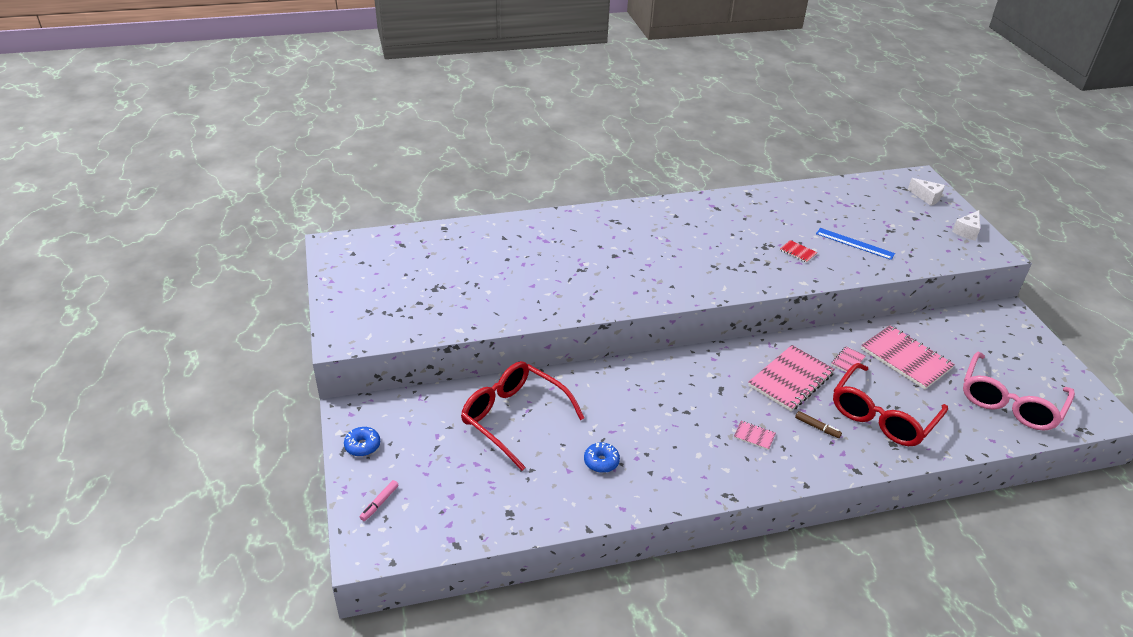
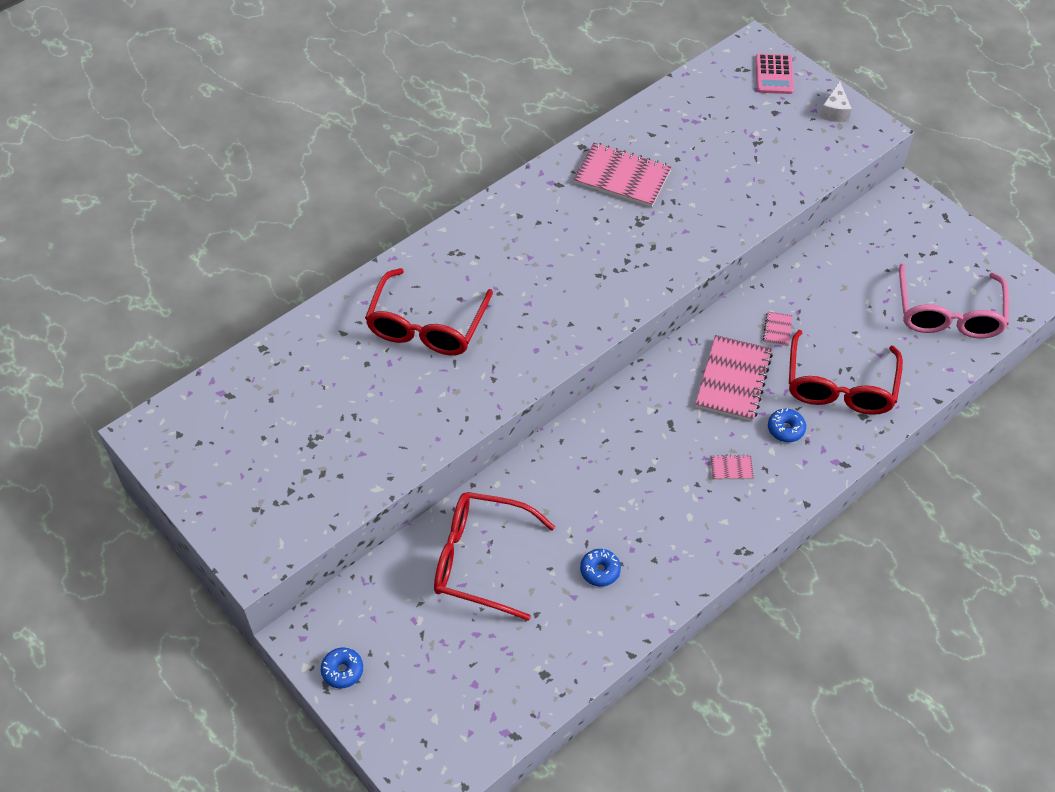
camera: 25 degrees left, 15 degrees up
pink marker [360,480,399,521] -> none
red notebook [780,240,817,263] -> none
brown marker [795,411,842,438] -> blue donut [768,408,806,442]
blue ruler [816,228,895,260] -> none
pink notebook [861,325,955,389] -> pink notebook moved to [573,143,672,207]
white cheese [908,178,945,206] -> pink calculator [755,53,794,94]
none -> red glasses [365,268,493,355]

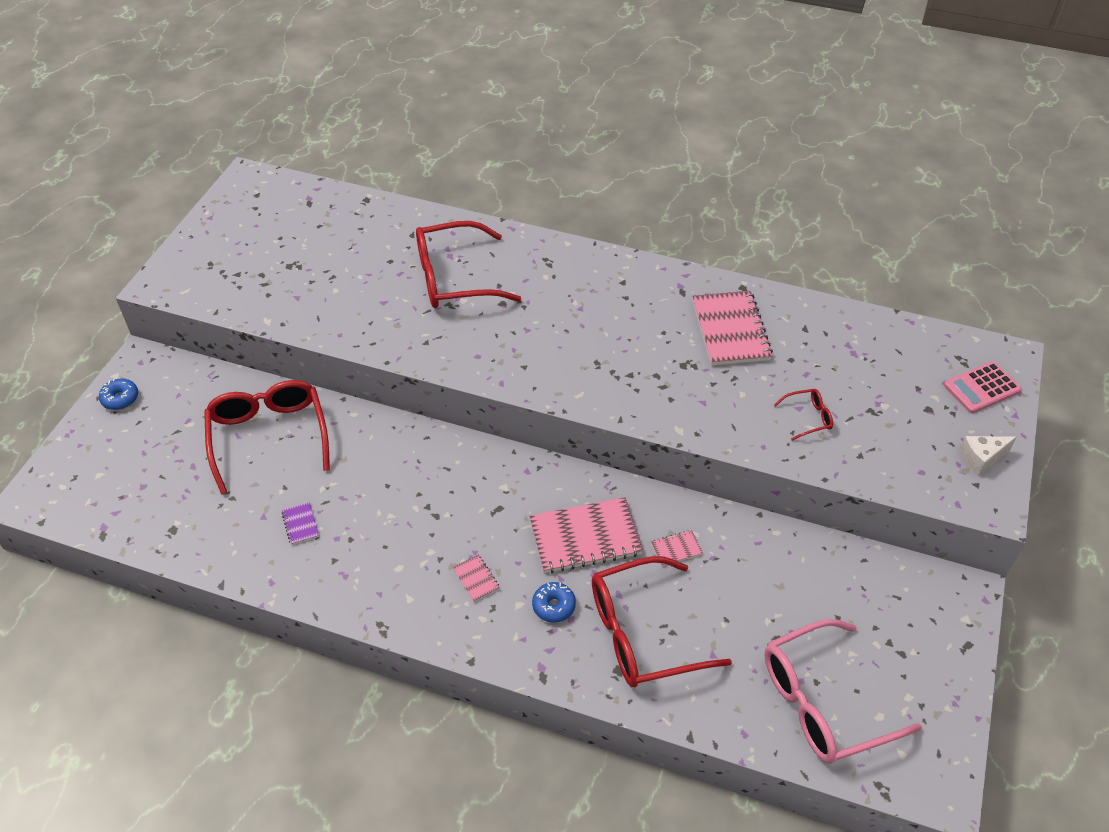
camera: 60 degrees right, 5 degrees down
blue donut [580,549,621,587] -> purple notebook [281,502,319,545]
none -> red glasses [774,389,833,441]

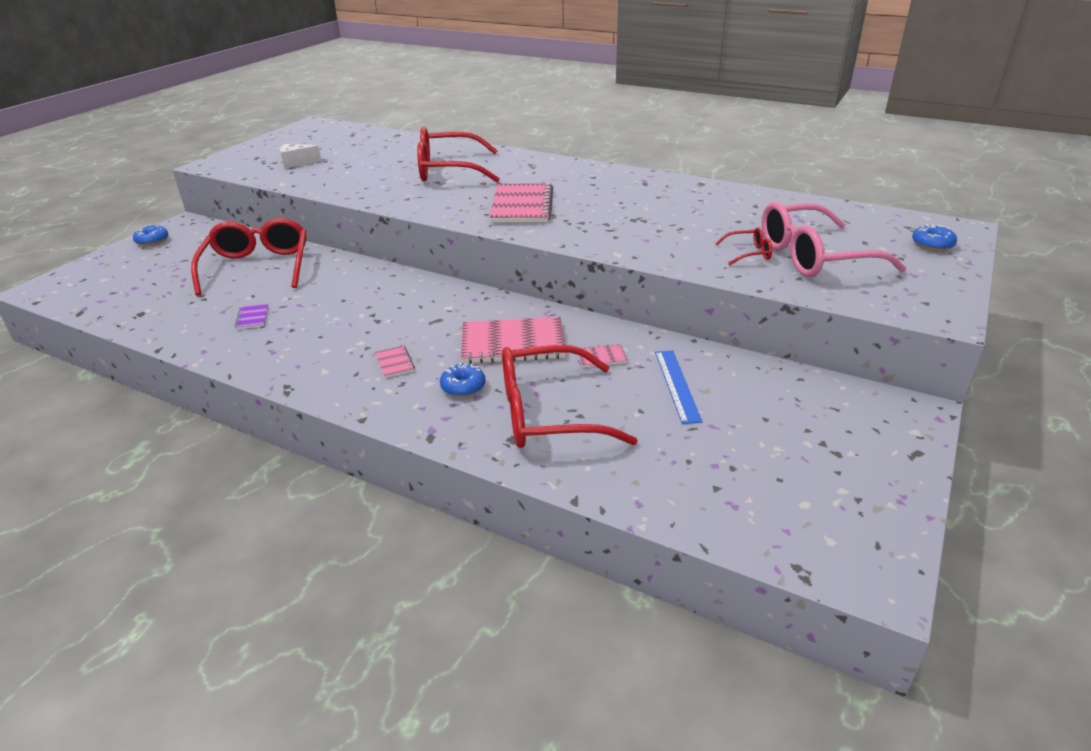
camera: 10 degrees right, 15 degrees down
pink notebook [692,291,773,365] -> pink notebook moved to [489,183,553,223]
pink glasses [764,619,922,764] -> pink glasses moved to [762,202,906,277]
pink calculator [944,361,1022,413] -> blue donut [912,224,957,251]
white cheese [960,436,1017,476] -> white cheese moved to [280,144,321,168]
none -> blue ruler [655,350,702,424]

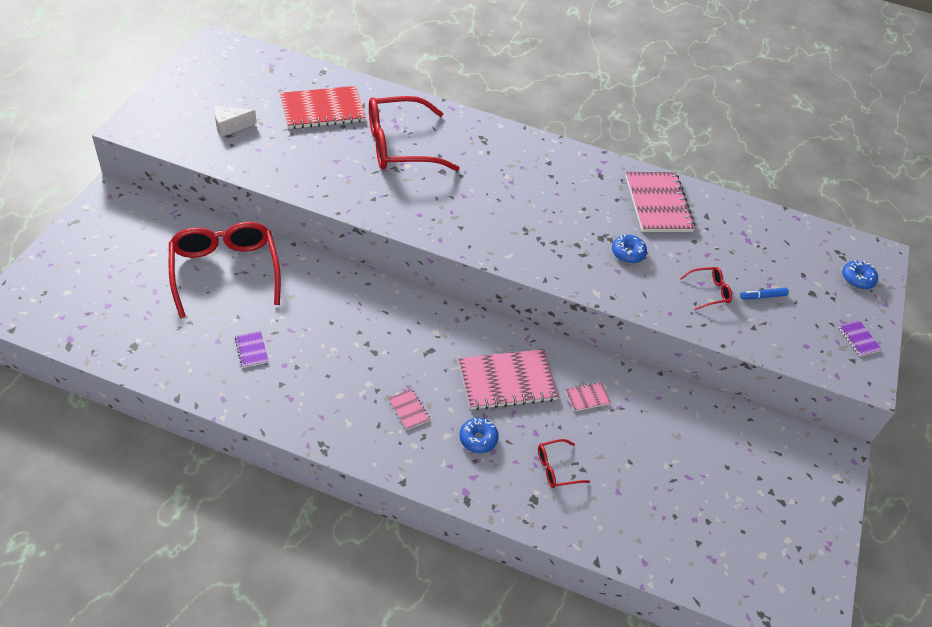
camera: 15 degrees left, 15 degrees up
blue donut [133,225,168,246] -> blue donut moved to [612,234,647,263]
pink notebook [489,183,553,223] -> pink notebook moved to [626,172,695,232]
red glasses [502,345,638,448] -> red glasses [538,439,590,488], size x0.43
blue ruler [655,350,702,424] -> none
pink glasses [762,202,906,277] -> blue marker [740,288,789,299]
none -> red notebook [280,86,366,129]
none -> purple notebook [838,320,882,356]

